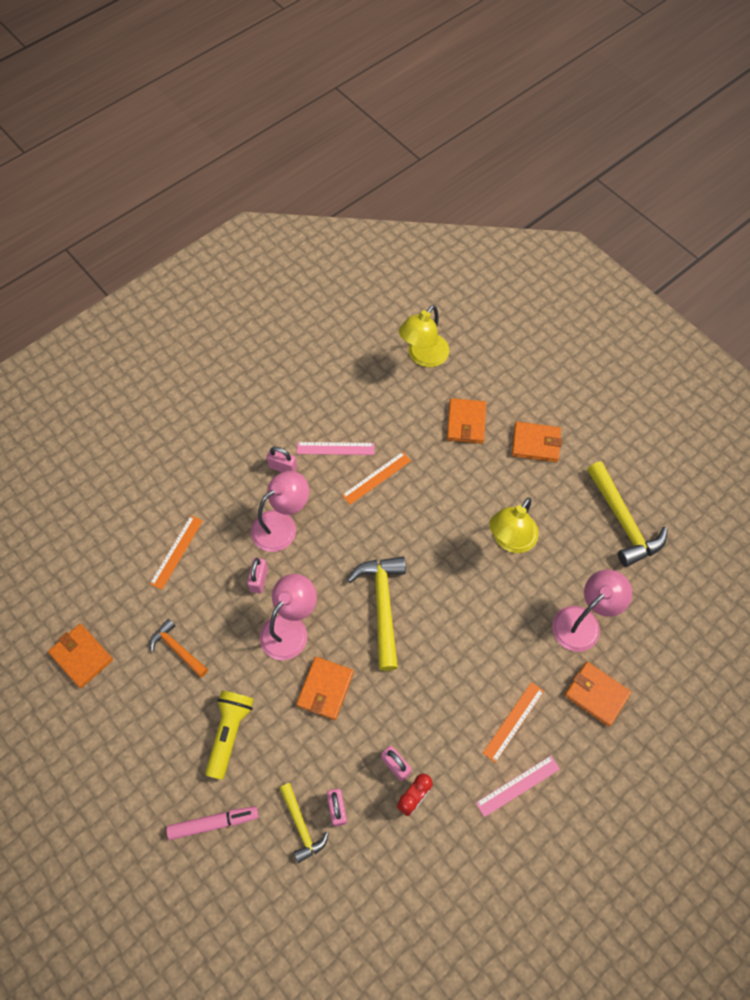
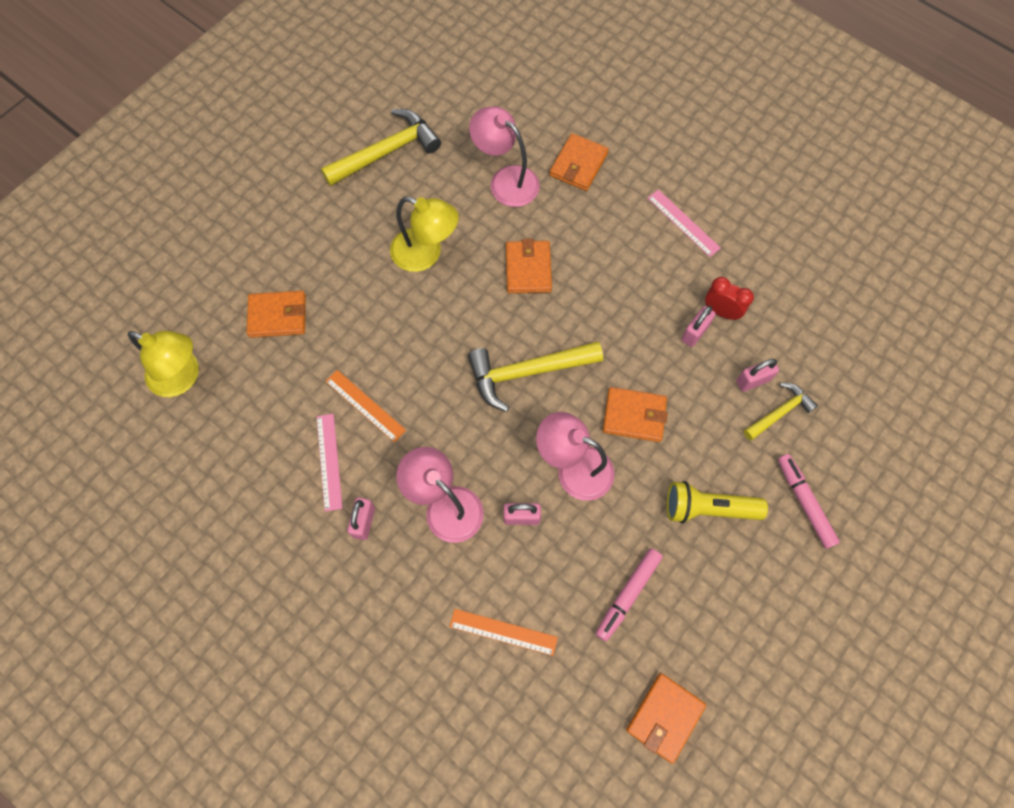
camera: 100 degrees left, 5 degrees up
orange hammer [150,619,208,678] -> pink marker [596,548,663,641]
orange ruler [483,682,544,763] -> none
orange wallet [512,422,562,462] -> orange wallet moved to [506,239,552,293]

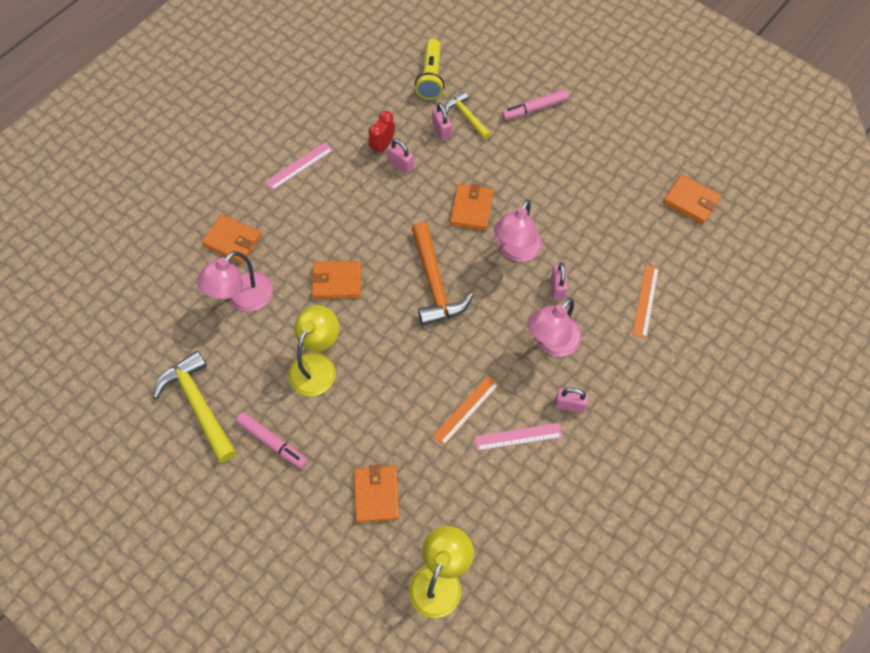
camera: 90 degrees left, 5 degrees down
yellow hammer [468,341,603,412] -> orange hammer [411,222,473,326]
pink marker [596,548,663,641] -> pink marker moved to [236,412,308,469]
yellow flashlight [667,481,768,523] -> yellow flashlight moved to [415,39,444,100]

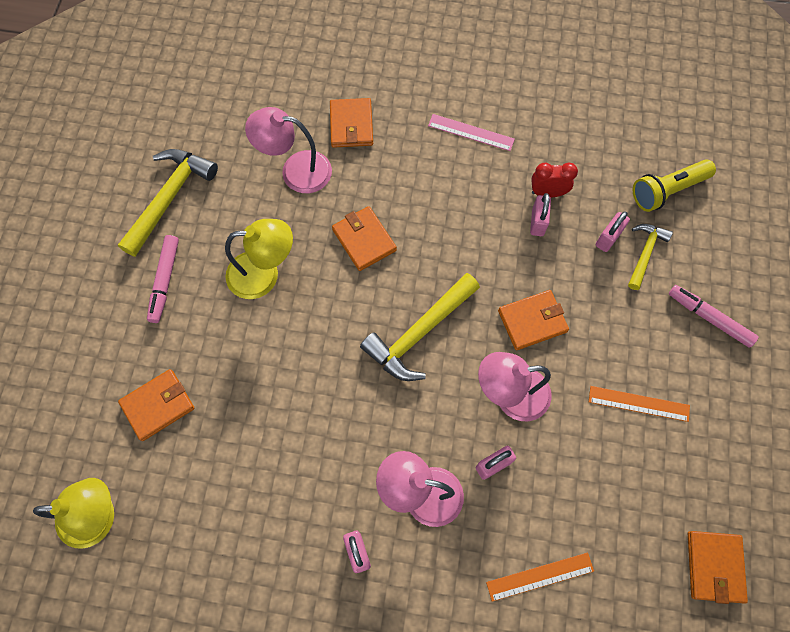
camera: 60 degrees right, 5 degrees up
orange hammer [411,222,473,326] -> yellow hammer [360,273,480,381]
orange ruler [433,376,499,446] -> orange ruler moved to [589,386,690,422]
pink ruler [475,423,563,451] -> none

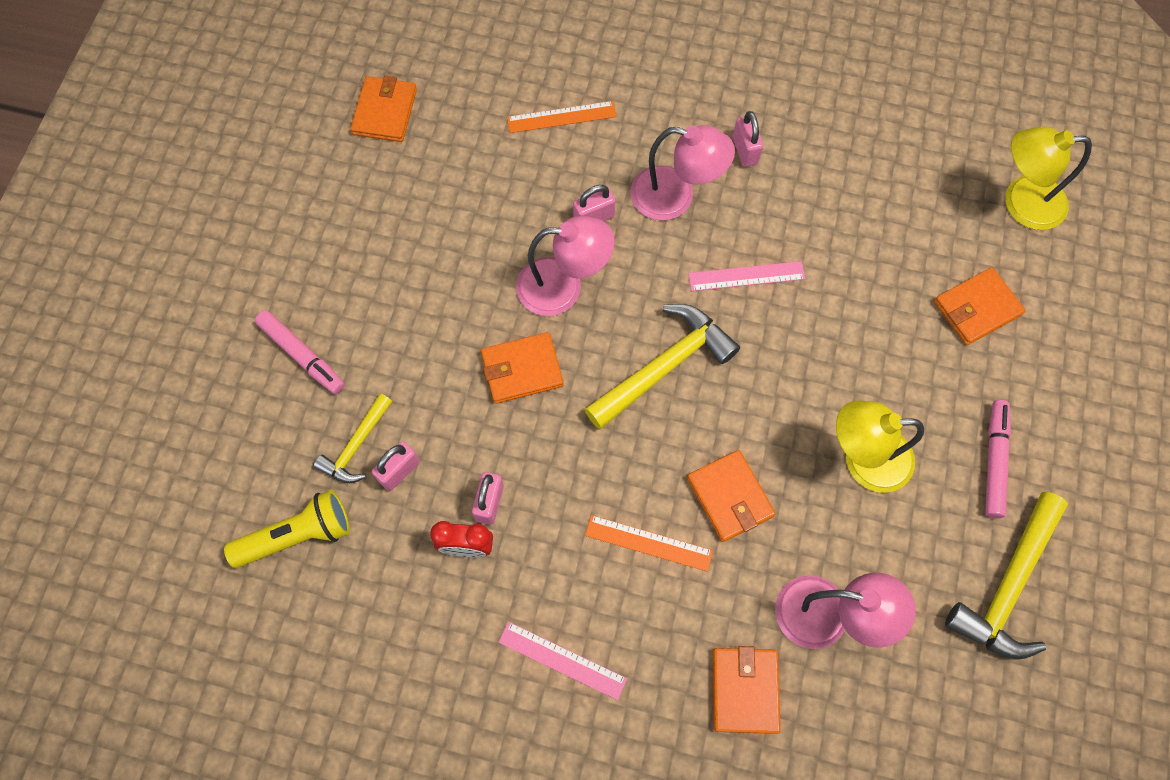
camera: 175 degrees left, 0 degrees up
orange ruler [589,386,690,422] -> orange ruler moved to [585,515,713,572]
none -> pink ruler [688,261,806,291]

